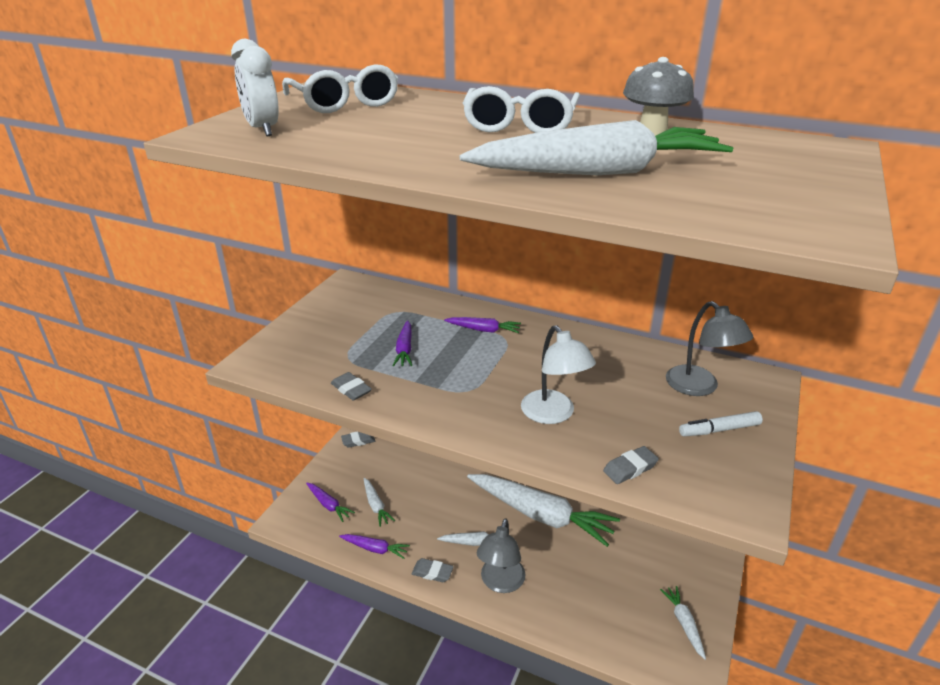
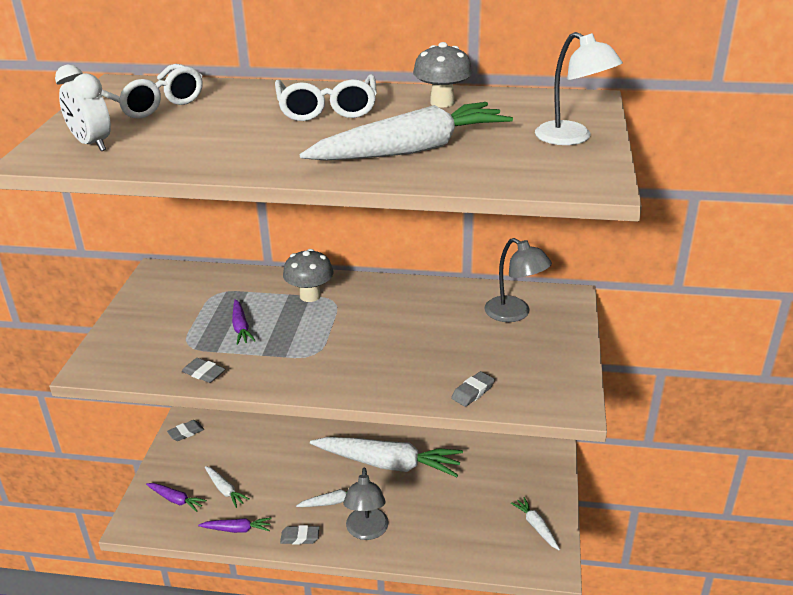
camera: 15 degrees left, 0 degrees up
purple carrot [444,317,521,333] -> grey mushroom [283,249,333,302]
white lamp [521,325,596,424] -> white lamp moved to [535,32,623,145]
white marker [679,411,763,437] -> none

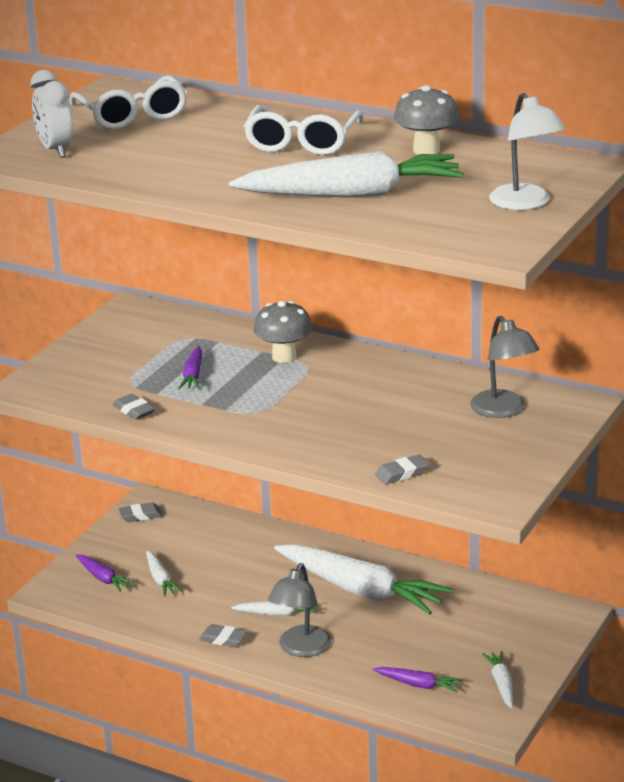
camera: 20 degrees right, 5 degrees down
purple carrot [198,518,271,533] -> purple carrot moved to [373,667,463,693]

